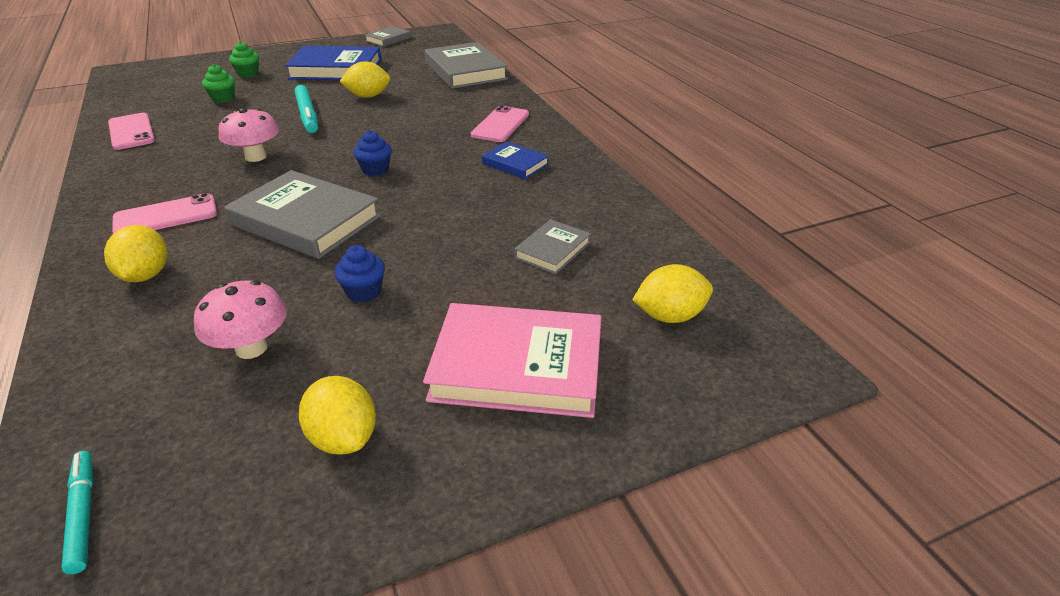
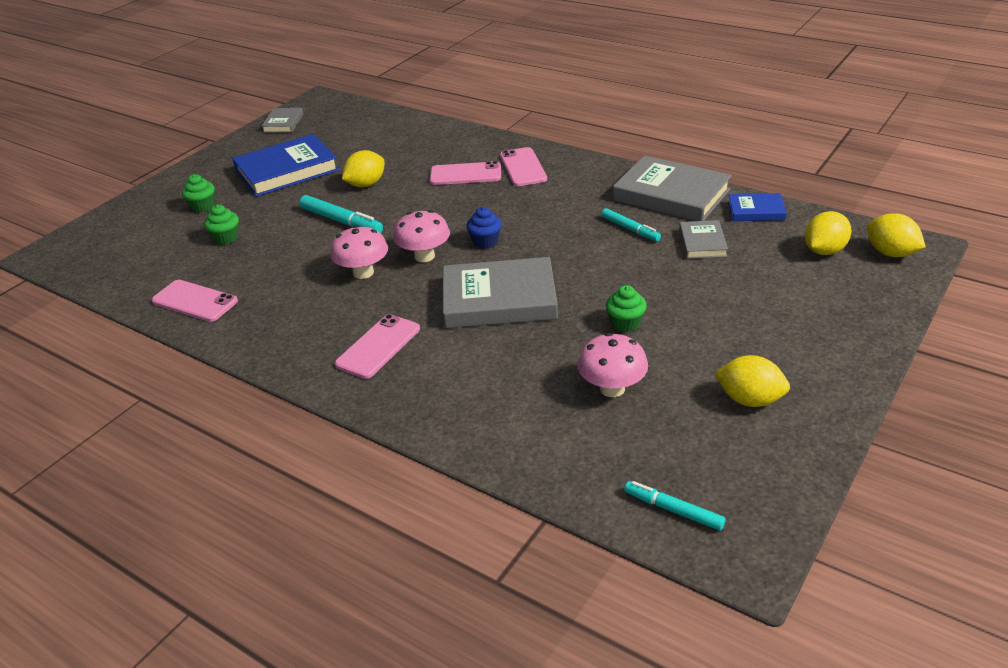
camera: 30 degrees left, 0 degrees up
yellow lemon [104,225,167,282] -> yellow lemon moved to [867,213,926,257]
blue cupcake [334,245,385,303] -> green cupcake [606,285,647,332]
pink book [423,303,601,418] -> none
grey book [424,42,508,89] -> grey book moved to [613,155,732,221]
blue book [482,142,549,179] -> blue book moved to [728,193,787,221]
none -> pink mushroom [393,210,450,262]
none -> pink phone [430,161,501,185]
none -> turquoise marker [601,208,661,241]

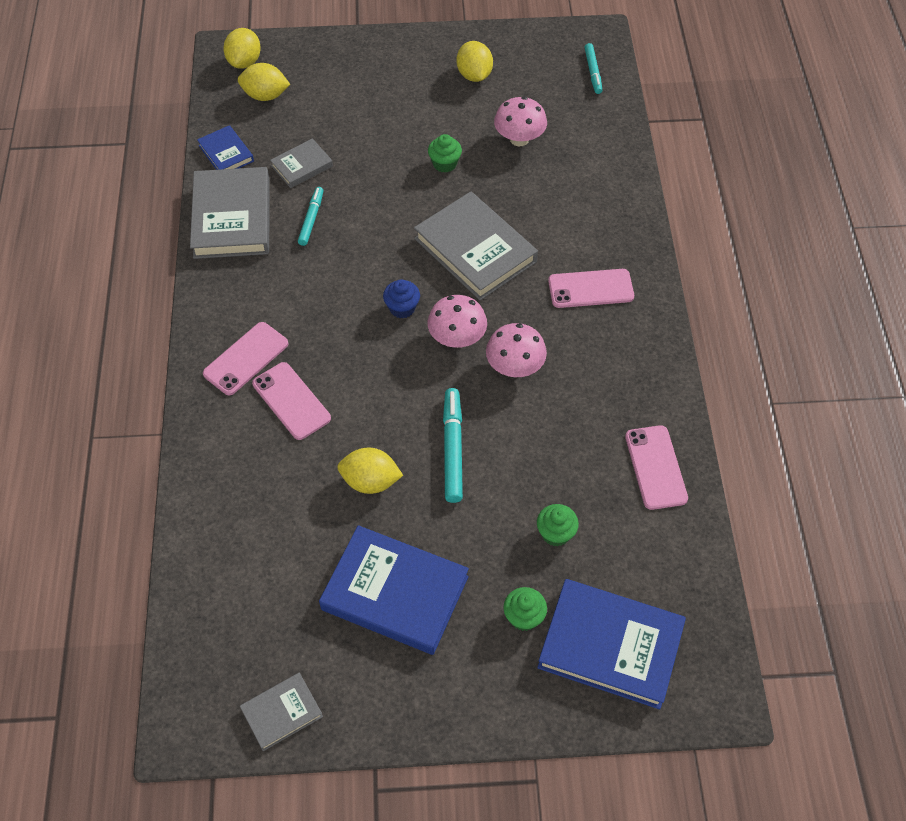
camera: 130 degrees left, 20 degrees up
none -> blue book [537,579,686,709]

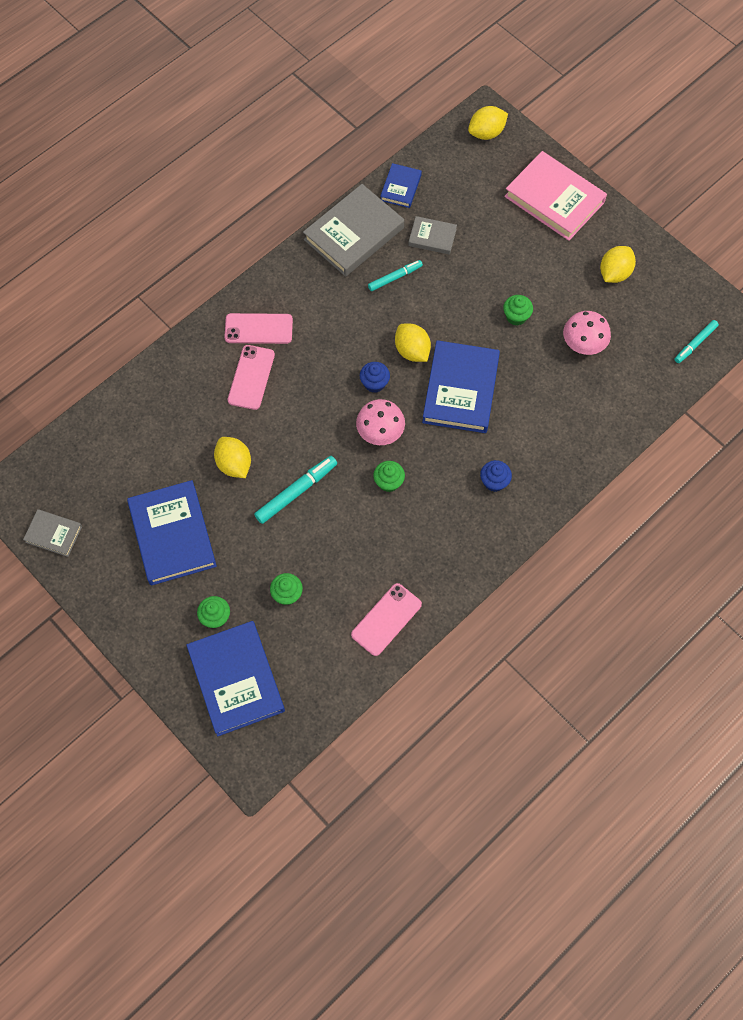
camera: 50 degrees right, 10 degrees up
yellow lemon [238,63,290,101] -> yellow lemon moved to [395,324,431,362]
grey book [414,191,538,300] -> blue book [422,340,500,433]
pink mushroom [486,323,547,377] -> green cupcake [373,461,405,492]
pink phone [548,269,634,308] -> blue cupcake [480,460,512,492]
none -> pink book [504,151,607,241]

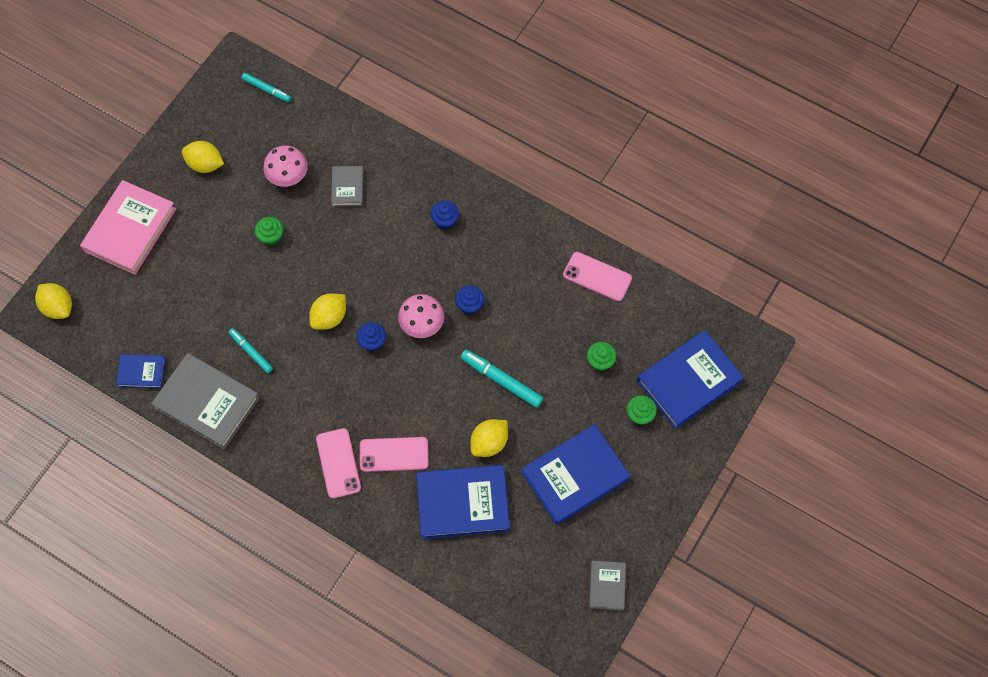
camera: 105 degrees left, 0 degrees up
green cupcake [373,461,405,492] -> blue cupcake [455,285,484,315]
grey book [408,216,457,255] -> grey book moved to [331,166,364,207]
blue book [422,340,500,433] -> blue book moved to [416,465,510,539]

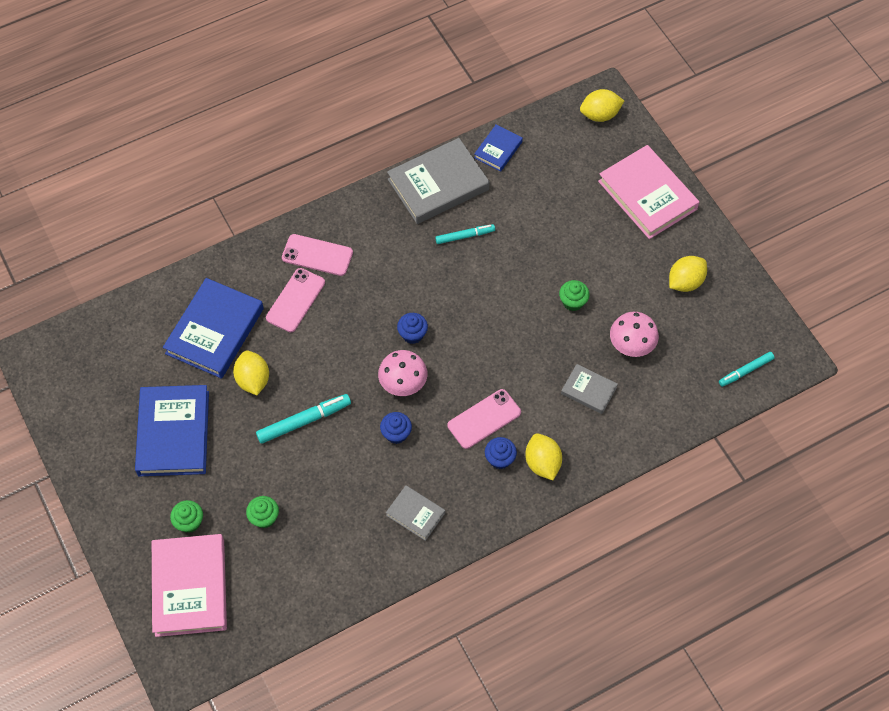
camera: 120 degrees right, 5 degrees down
yellow lemon [309,294,346,330] -> yellow lemon moved to [525,433,562,480]
pink phone [563,252,632,301] -> pink phone moved to [447,389,521,449]
grey book [589,560,626,610] -> grey book moved to [386,485,445,541]
blue book [637,330,744,429] -> pink book [152,534,227,637]

